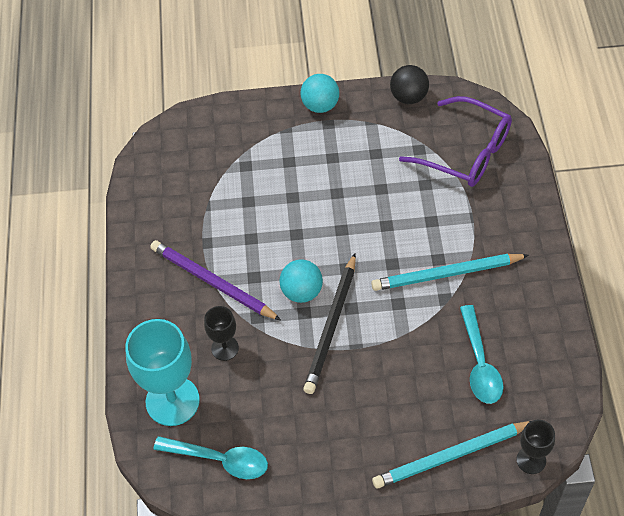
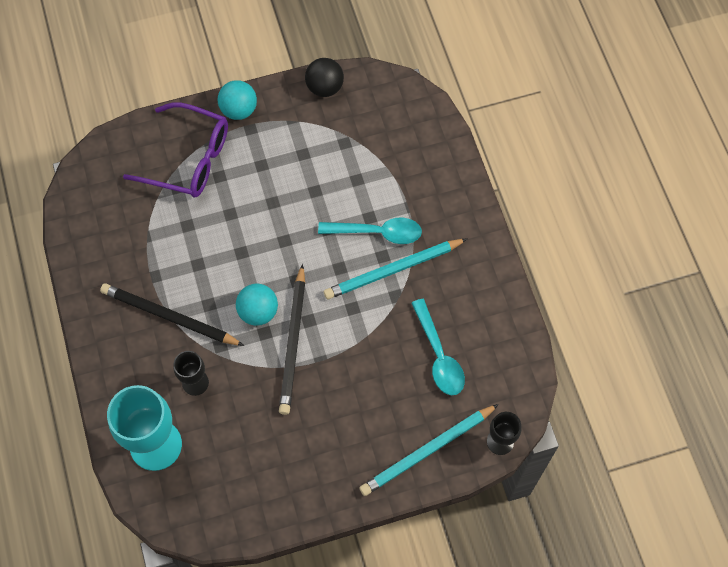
camera: 15 degrees left, 10 degrees up
purple pencil [150,240,281,320] -> black pencil [100,283,244,346]
turquoise spoon [153,436,268,479] -> turquoise spoon moved to [318,218,422,244]
purple glasses [399,96,512,187] -> purple glasses moved to [123,102,228,197]

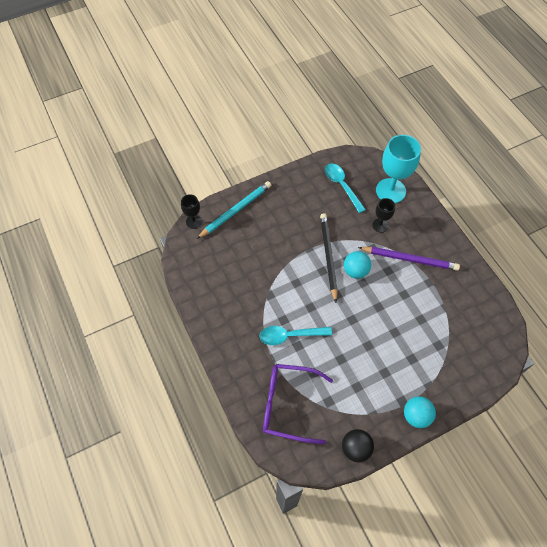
camera: 170 degrees right, 5 degrees down
black pencil [100,283,244,346] -> purple pencil [358,247,460,271]
purple glasses [123,102,228,197] -> purple glasses moved to [263,364,333,444]
turquoise pencil [324,238,468,299] -> none
turquoise spoon [411,299,465,395] -> turquoise spoon moved to [325,163,366,213]

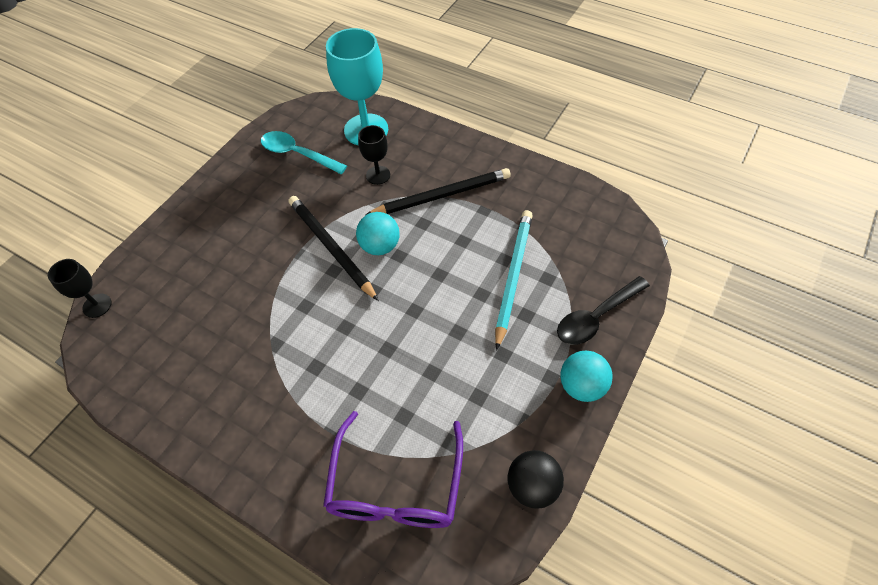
camera: 30 degrees left, 5 degrees down
turquoise pencil [197,181,271,239] -> turquoise pencil moved to [495,210,533,351]
turquoise spoon [259,326,332,345] -> none
purple glasses [263,364,333,444] -> purple glasses turned 60 degrees counterclockwise [323,411,463,528]
purple pencil [358,247,460,271] -> black pencil [365,168,511,215]
none -> black spoon [557,276,650,345]

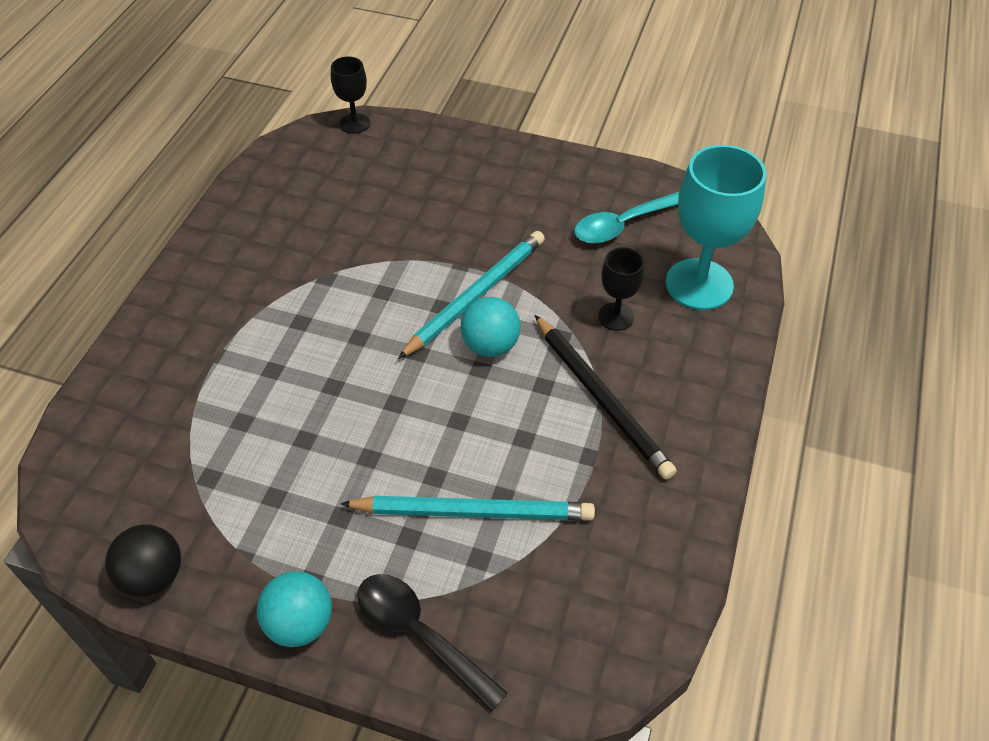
camera: 75 degrees right, 5 degrees down
turquoise spoon [261,131,347,174] -> turquoise spoon turned 135 degrees counterclockwise [574,192,679,244]
black pencil [289,196,379,301] -> turquoise pencil [398,231,545,359]
purple glasses [323,411,463,528] -> none

